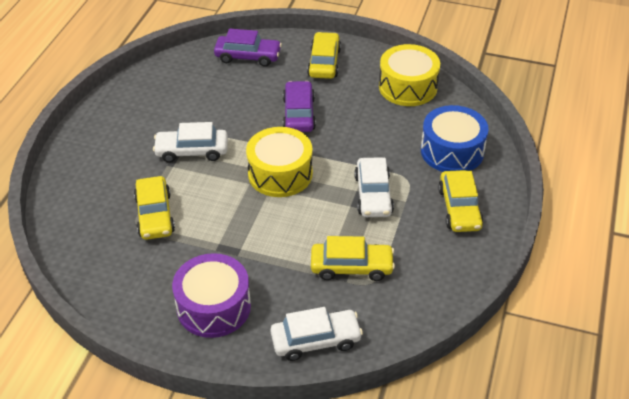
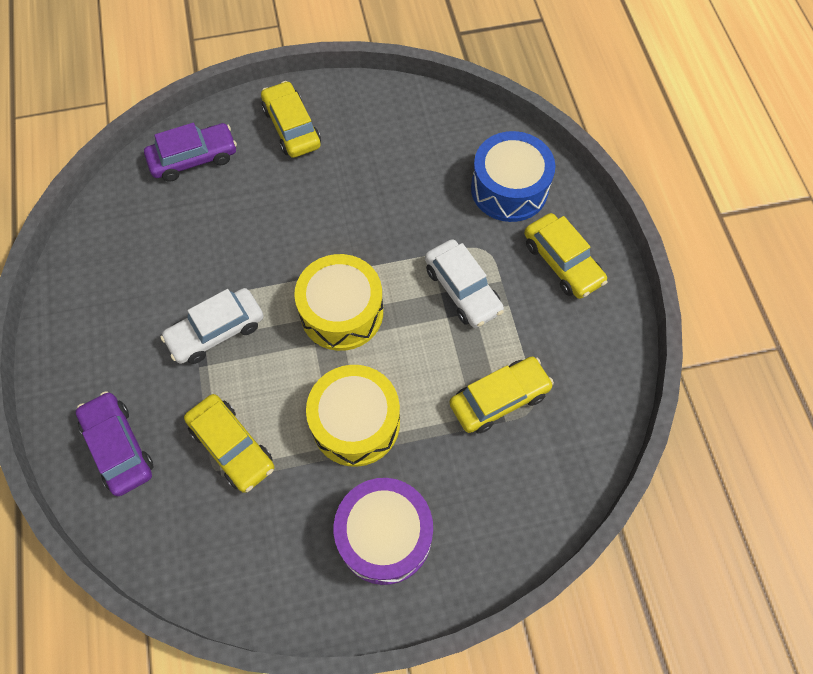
camera: 30 degrees left, 20 degrees up
white car [271,307,363,361] -> none
purple car [283,81,316,132] -> purple car moved to [76,391,153,496]
yellow drum [379,44,440,106] -> yellow drum moved to [306,365,400,467]

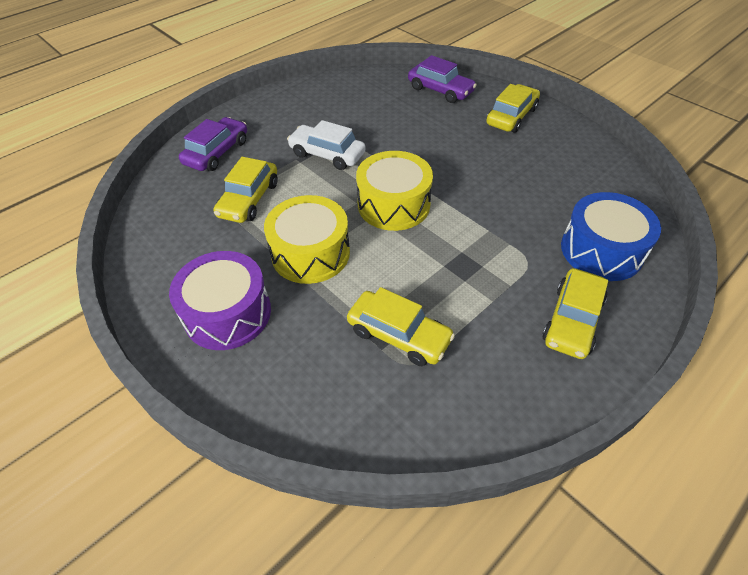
camera: 60 degrees right, 15 degrees down
white car [425,239,504,328] -> none

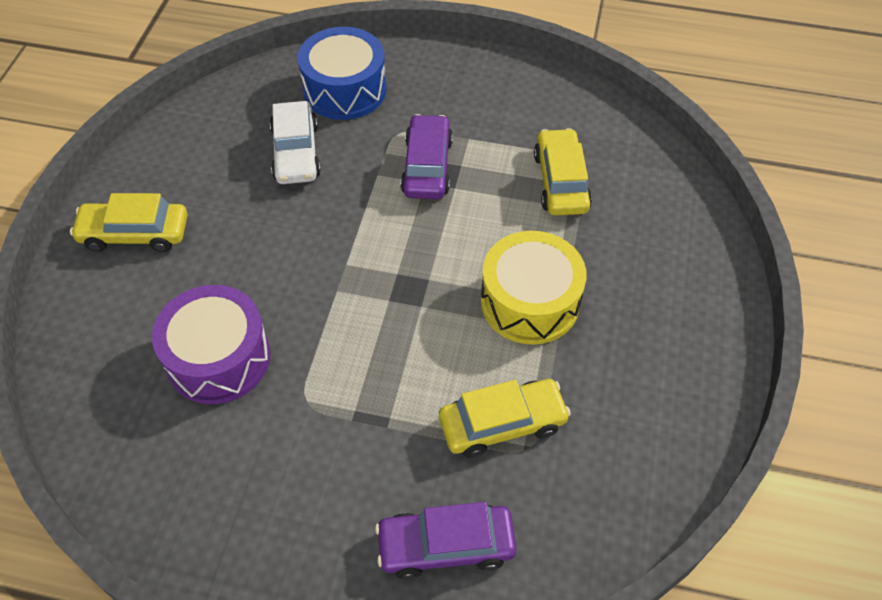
camera: 125 degrees left, 5 degrees up
purple drum [169,251,271,350] -> purple drum moved to [152,285,270,404]
white car [287,120,366,170] -> white car moved to [270,101,321,184]
yellow drum [356,151,433,231] -> none
purple car [408,55,477,103] -> purple car moved to [400,114,453,199]
yellow car [542,268,608,359] -> none

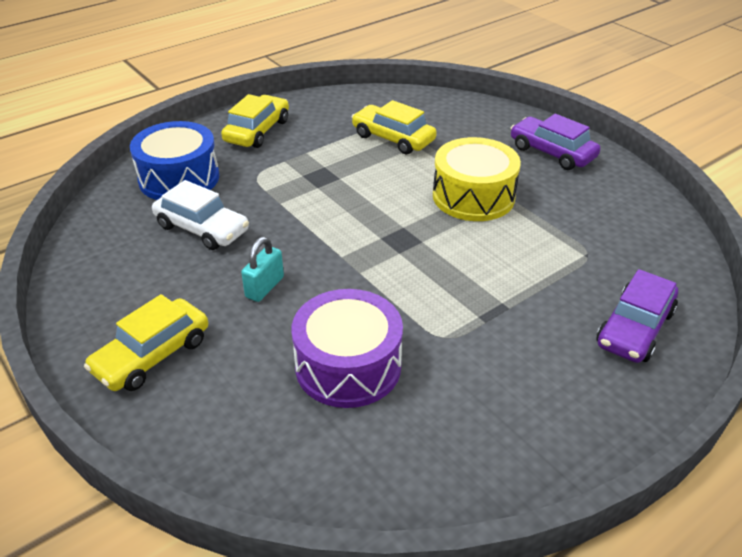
camera: 50 degrees left, 15 degrees down
purple car [400,114,453,199] -> purple car moved to [511,114,600,170]
yellow car [439,379,571,458] -> yellow car moved to [221,94,289,148]
none -> turquoise padlock [241,237,284,302]

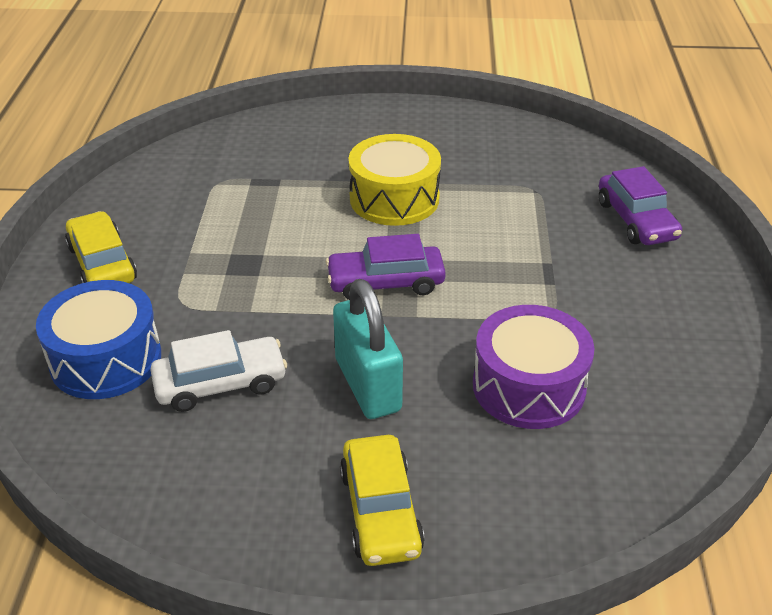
camera: 50 degrees left, 0 degrees up
turquoise padlock [241,237,284,302] -> turquoise padlock [333,279,403,419], size x1.78
yellow car [352,100,437,154] -> none
purple car [511,114,600,170] -> purple car moved to [326,234,446,300]

